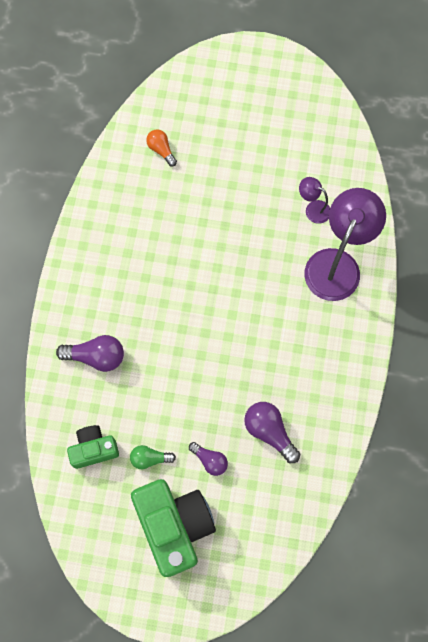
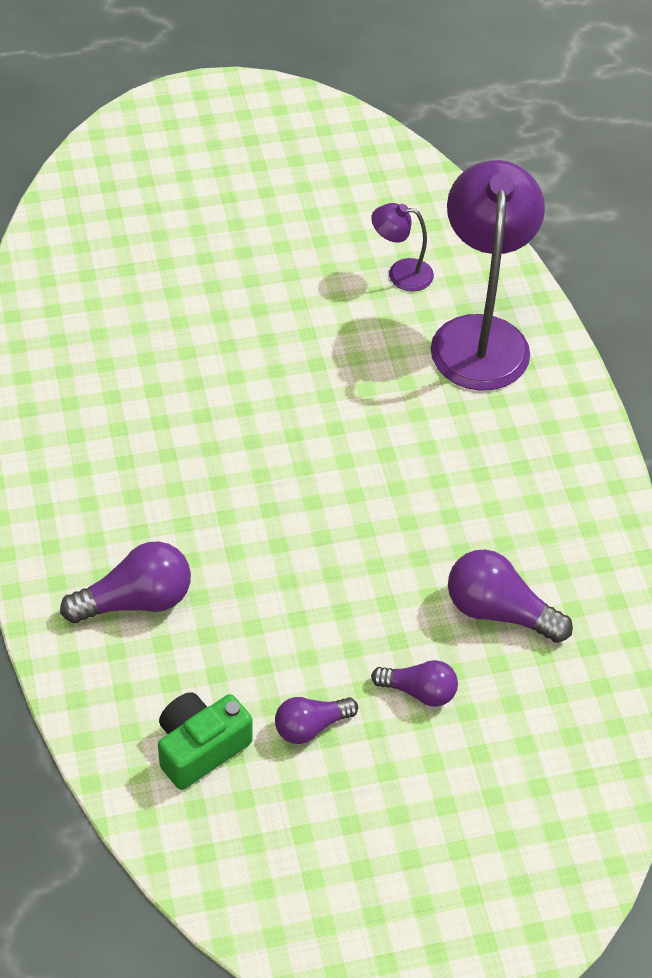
camera: 25 degrees left, 20 degrees down
green light bulb [130,445,176,469] -> purple light bulb [275,697,358,744]
green camera [131,479,216,577] -> none
orange light bulb [146,130,177,167] -> none

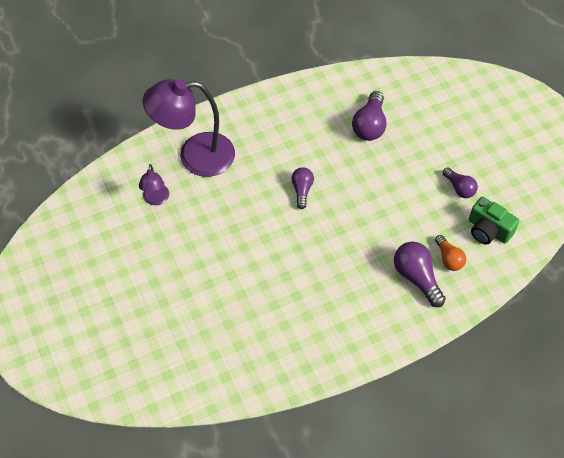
camera: 100 degrees left, 5 degrees up
purple light bulb [371,660,458,707] -> purple light bulb moved to [291,167,314,209]
none -> orange light bulb [435,235,466,271]

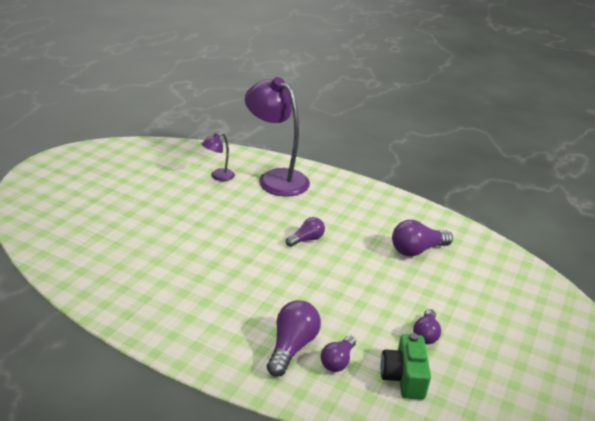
camera: 50 degrees right, 25 degrees down
orange light bulb [435,235,466,271] -> purple light bulb [321,336,356,372]

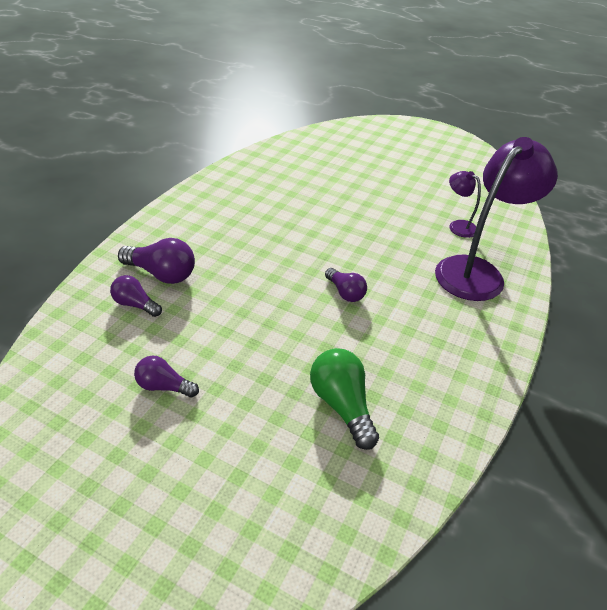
camera: 90 degrees right, 10 degrees up
green camera [380,333,431,400] -> none
purple light bulb [392,220,453,256] -> green light bulb [310,348,379,450]

